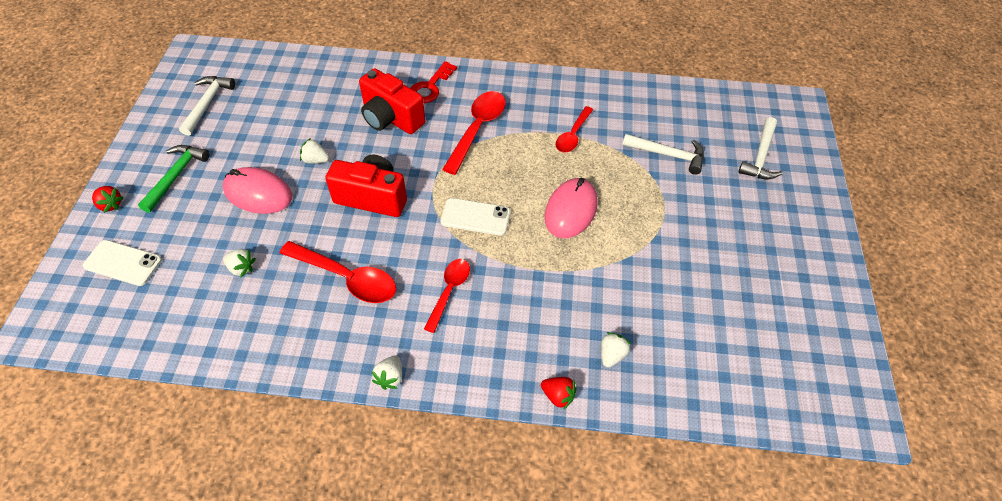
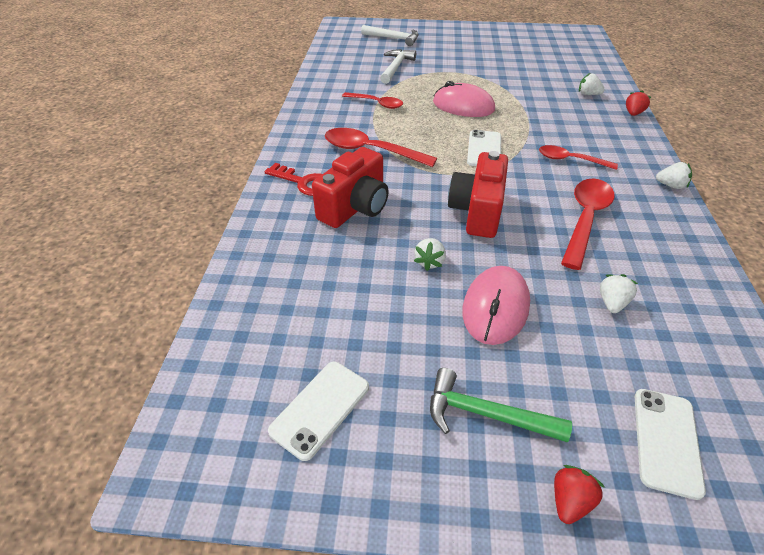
camera: 90 degrees left, 10 degrees down
white hammer [179,76,235,136] -> white phone [268,362,369,461]

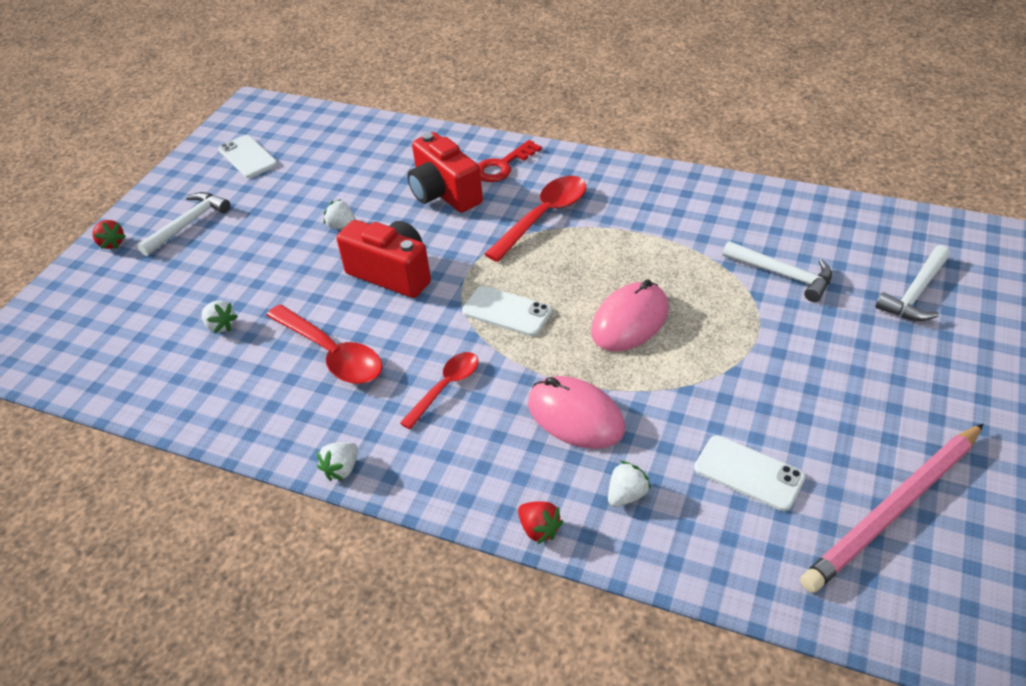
camera: 110 degrees right, 0 degrees up
red spoon [342,92,403,109] -> none
green hammer [430,368,572,442] -> white hammer [137,192,230,256]
pink mouse [462,266,530,345] -> pink mouse moved to [528,376,625,449]
white phone [635,389,706,500] -> white phone moved to [694,435,805,511]
none -> pink pencil [800,424,983,593]

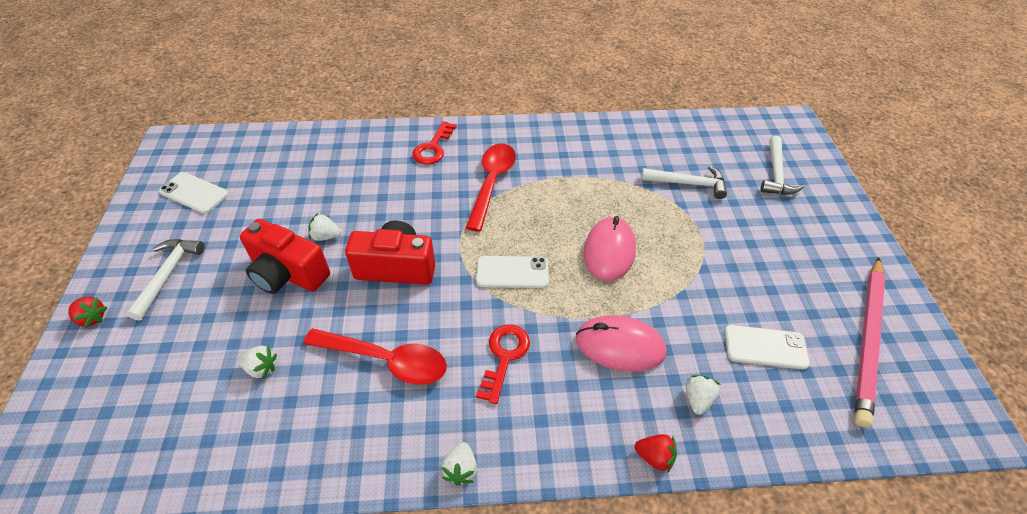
camera: 30 degrees left, 5 degrees up
red spoon [400,352,478,429] -> red key [476,324,530,404]
red camera [407,132,483,213] -> red camera moved to [240,219,330,294]

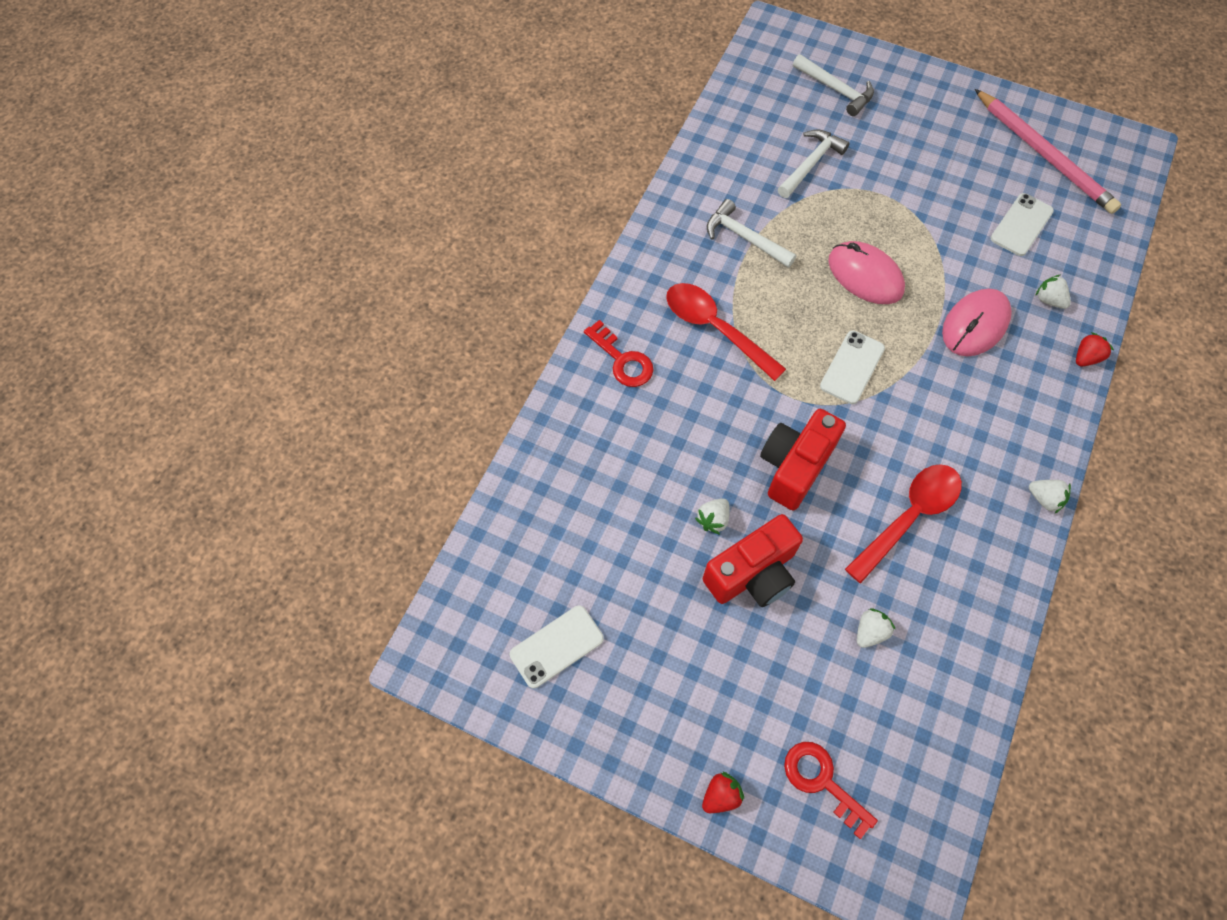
camera: 60 degrees left, 15 degrees up
white hammer [126,239,204,321] -> white hammer moved to [707,199,796,268]
red key [476,324,530,404] -> red key moved to [784,742,878,839]

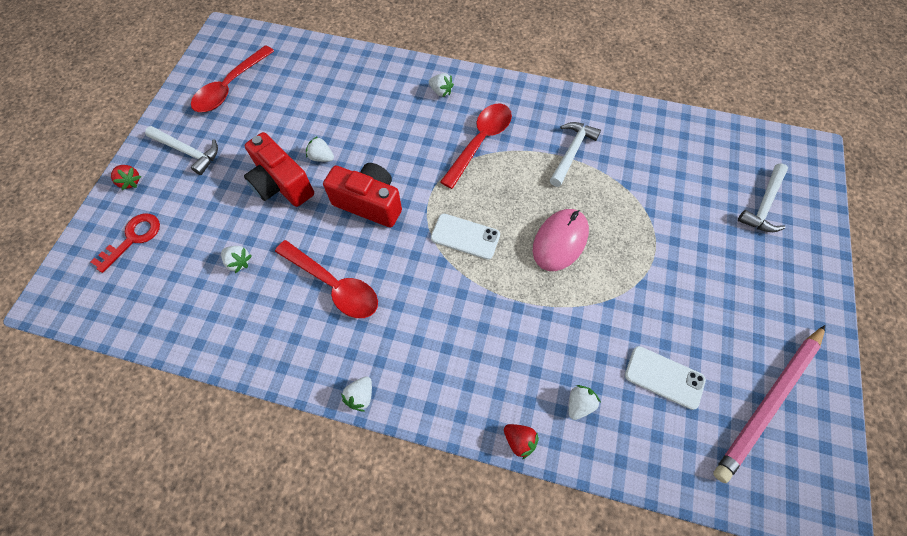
camera: 80 degrees right, 0 degrees up
white phone [510,605,604,688] -> red spoon [191,45,274,112]
red key [584,320,653,387] -> white strawberry [429,73,454,97]
white hammer [778,129,849,198] -> white hammer moved to [145,126,218,175]
pink mouse [942,289,1012,356] -> none

